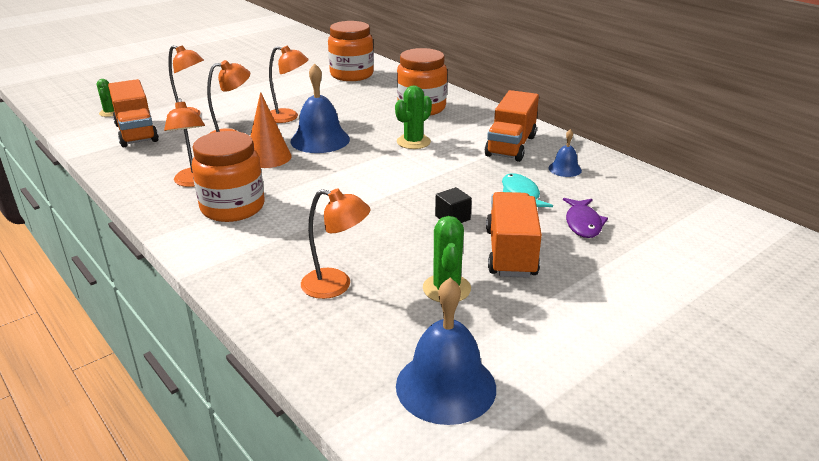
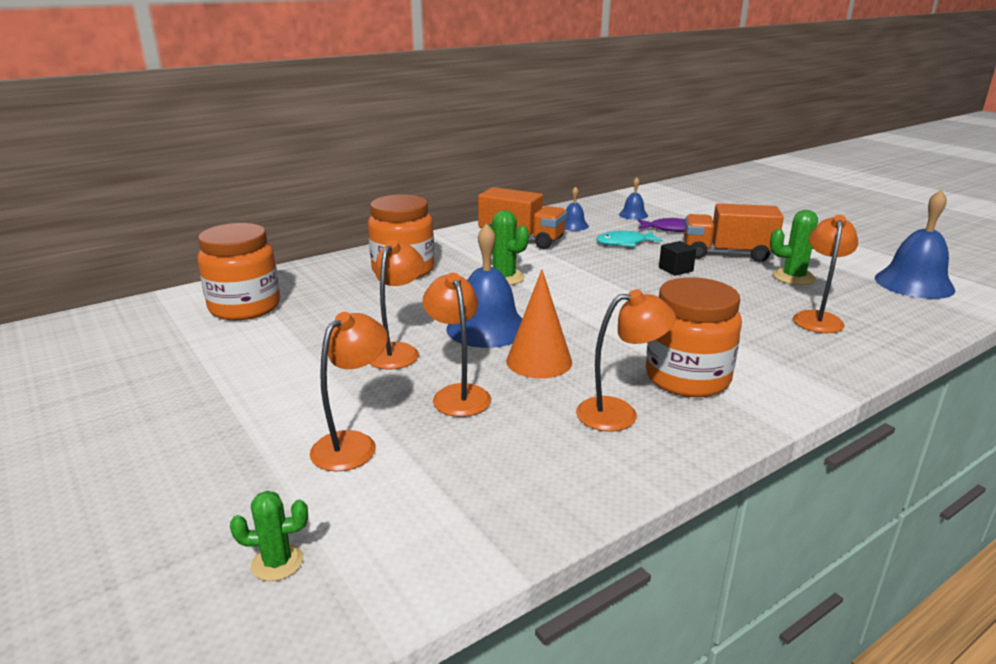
camera: 85 degrees left, 5 degrees down
orange truck [108,79,159,147] -> none
none -> blue bell [619,177,648,220]

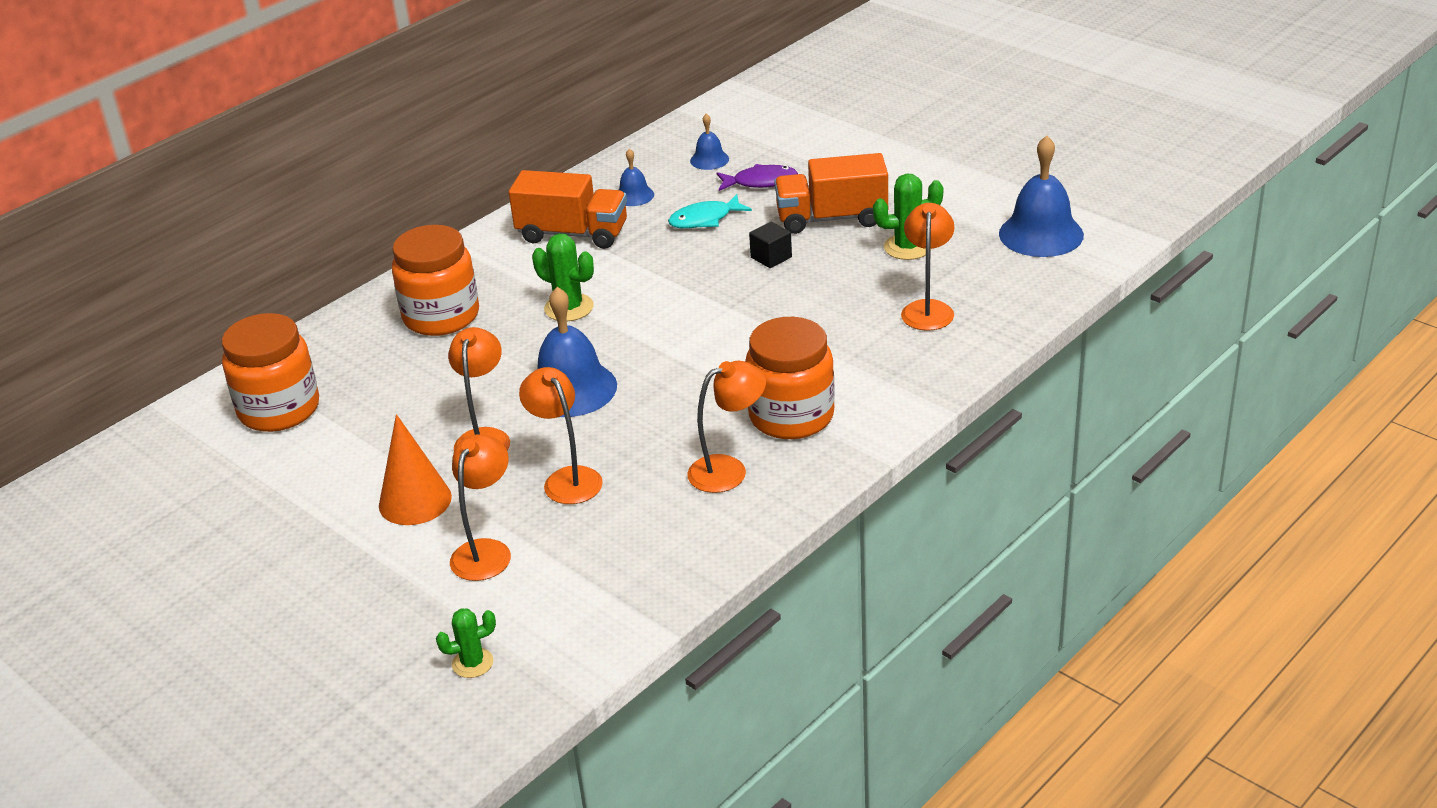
camera: 10 degrees left, 10 degrees up
orange cone [506,270,572,378] -> orange cone moved to [379,414,452,525]

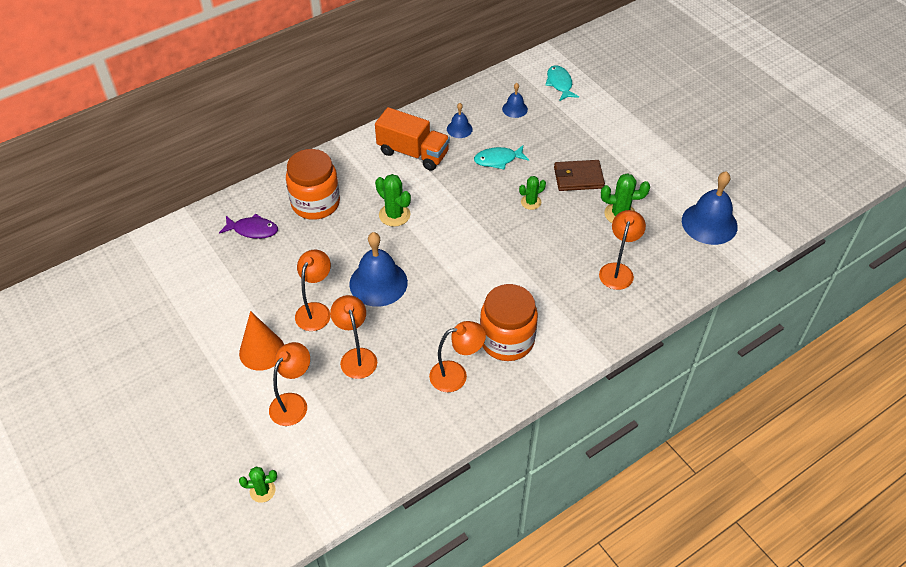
camera: 10 degrees right, 15 degrees up
orange jar [222,313,319,432] -> none
purple fish [717,164,798,191] -> purple fish moved to [219,213,278,239]
black cube [749,222,792,268] -> green cactus [519,176,546,210]
orange truck [774,153,888,234] -> brown wallet [554,160,605,191]
none -> turquoise fish [546,65,579,101]

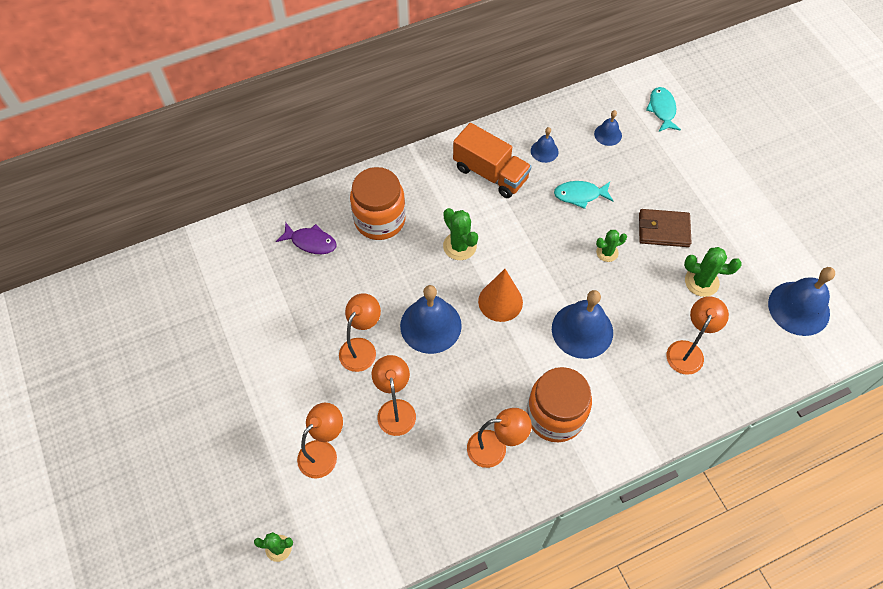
camera: 10 degrees right, 10 degrees up
orange cone [239,311,284,371] -> orange cone moved to [478,269,523,322]
none -> blue bell [552,290,613,359]

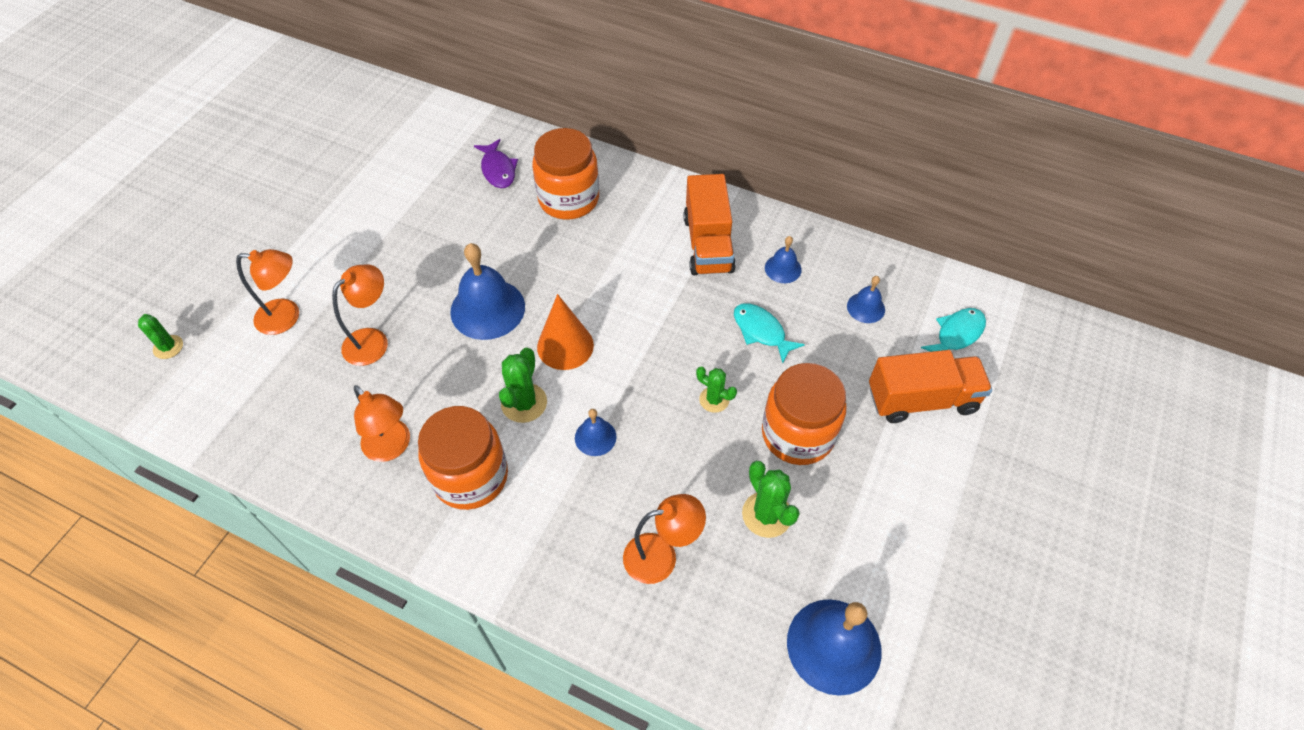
camera: 50 degrees right, 5 degrees down
orange lamp [339,293,381,372] -> none
green cactus [443,208,478,260] -> green cactus moved to [499,348,547,423]
blue bell [552,290,613,359] -> blue bell [575,409,617,456], size x0.51
brown wallet [639,209,692,247] -> orange jar [762,363,846,465]
none -> orange truck [869,350,992,423]

